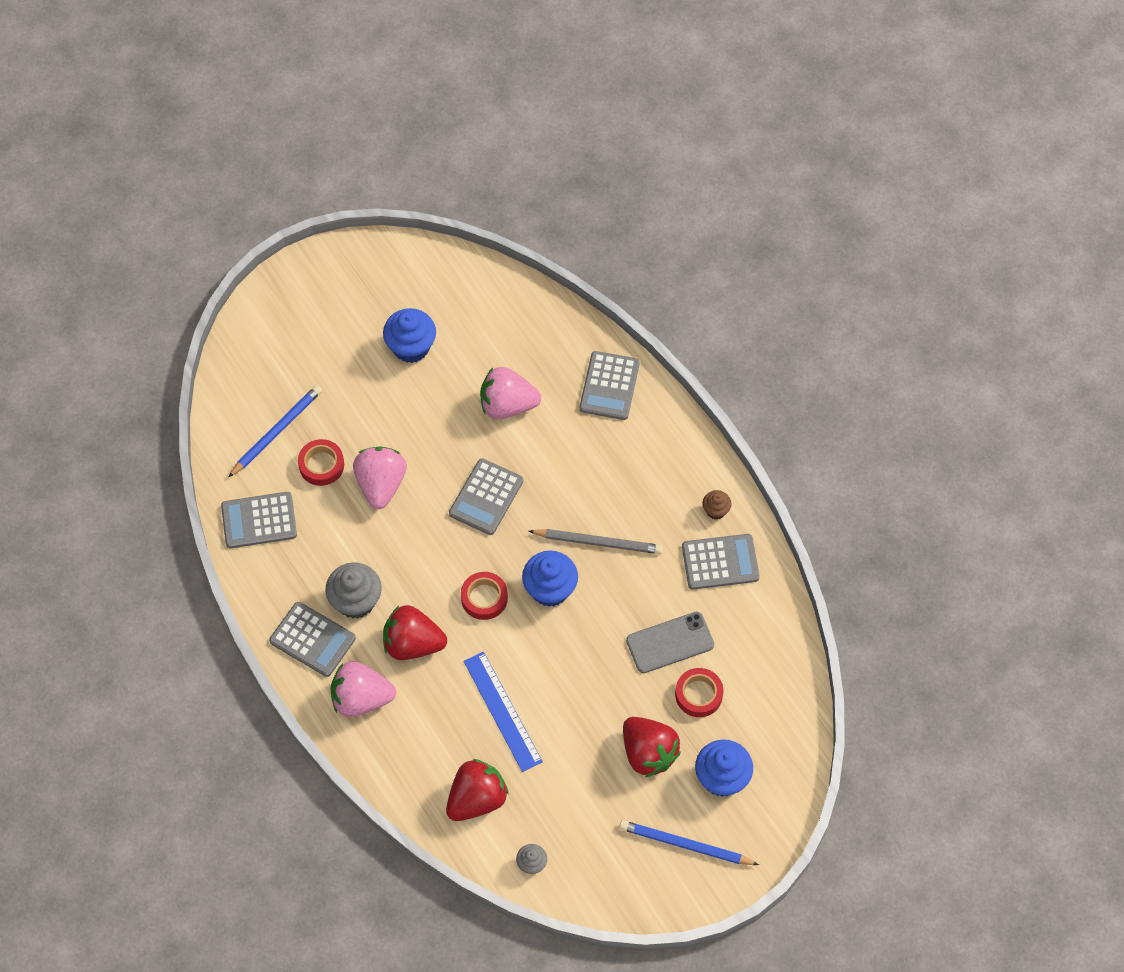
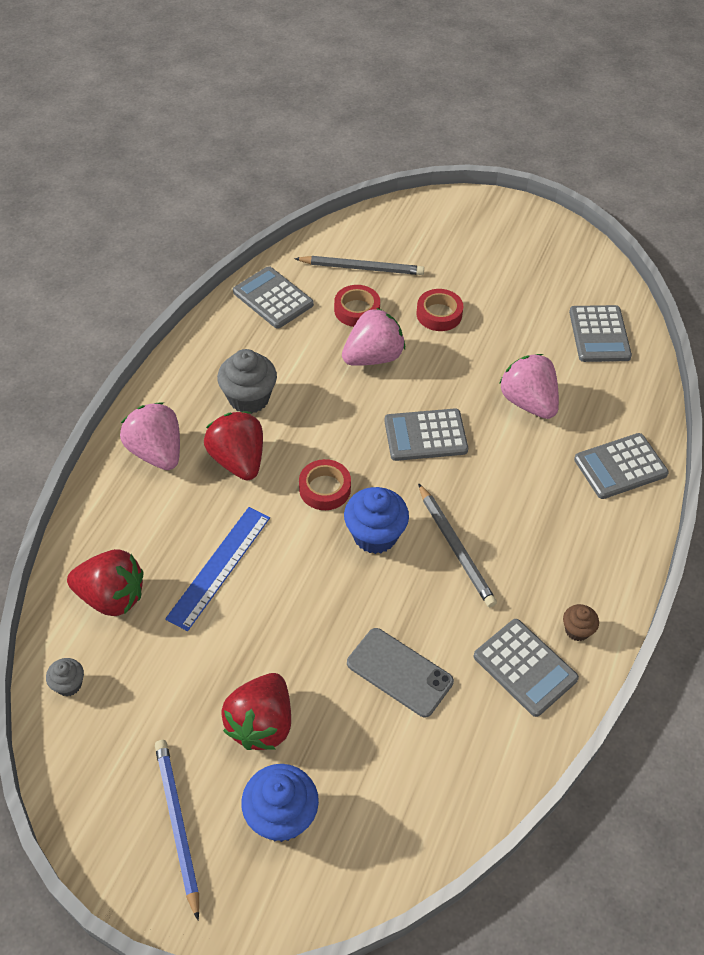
camera: 55 degrees right, 10 degrees down
blue pencil [228,385,322,477] -> grey pencil [294,256,424,275]
grey calculator [269,602,356,677] -> grey calculator moved to [569,305,632,362]
blue cupcake [383,308,436,363] -> none
red tape [675,668,723,717] -> red tape moved to [417,289,463,331]

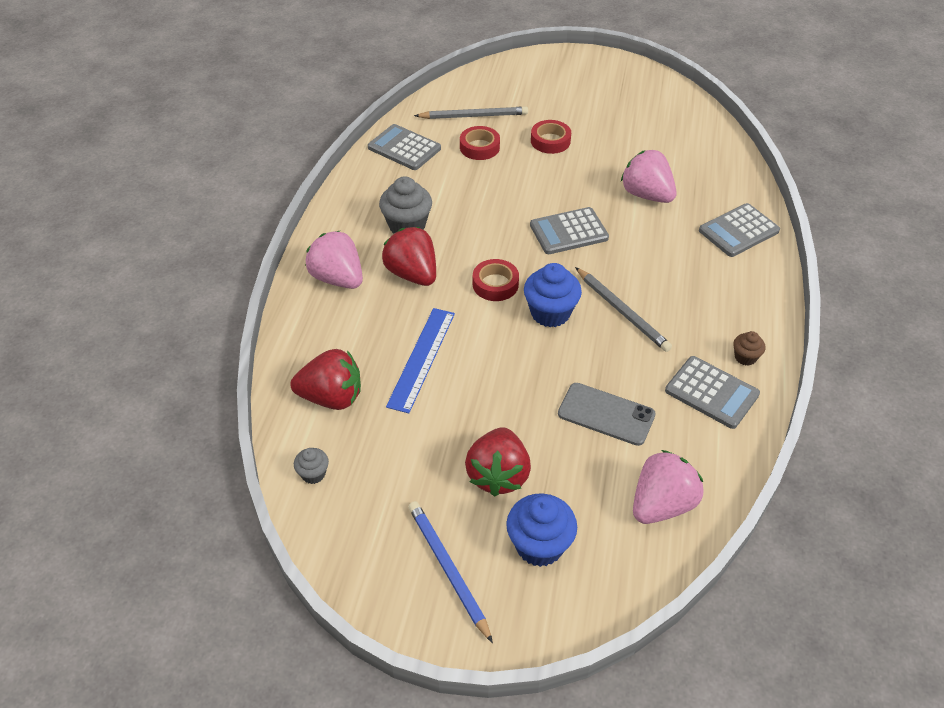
camera: 10 degrees left, 5 degrees down
pink strawberry [342,308,405,366] -> pink strawberry moved to [633,450,704,524]
grey calculator [569,305,632,362] -> none

